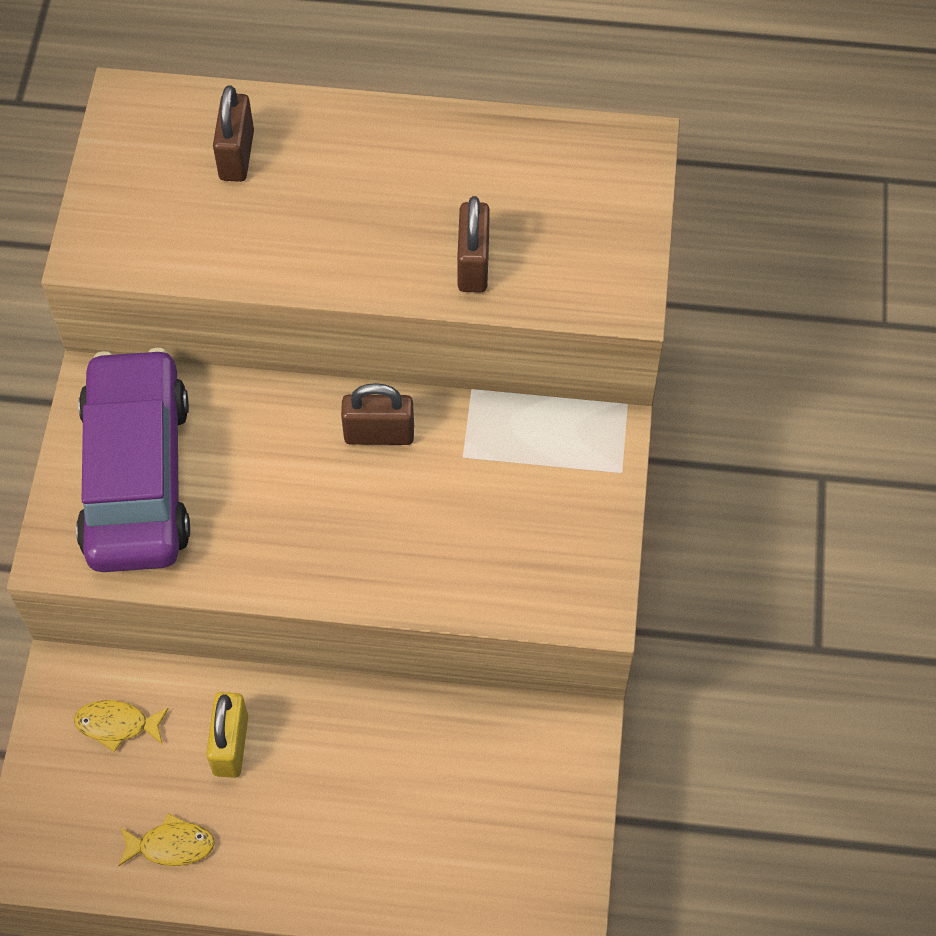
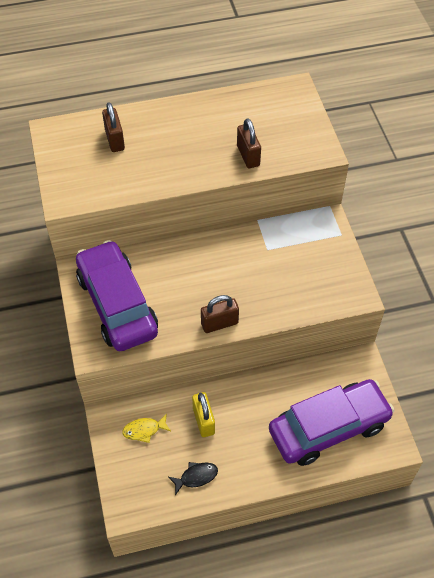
camera: 20 degrees left, 5 degrees down
yellow fish [118,813,215,866] -> black fish [169,462,218,495]
brown padlock [341,383,414,445] -> brown padlock moved to [201,295,239,333]
none -> purple car [269,379,395,466]

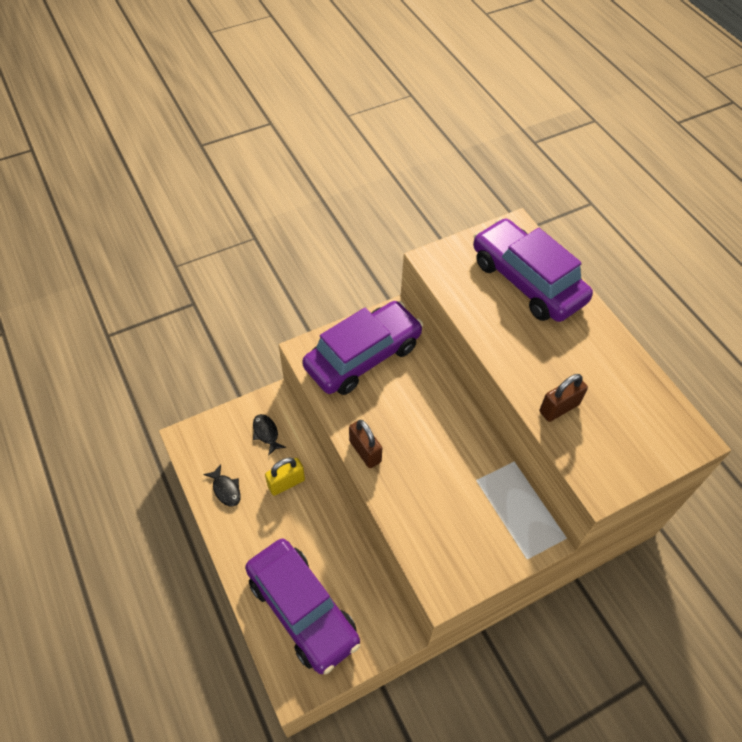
camera: 75 degrees right, 0 degrees up
brown padlock [102,102,125,152] -> purple car [473,218,593,322]
yellow fish [122,414,171,443] -> black fish [253,414,286,456]

